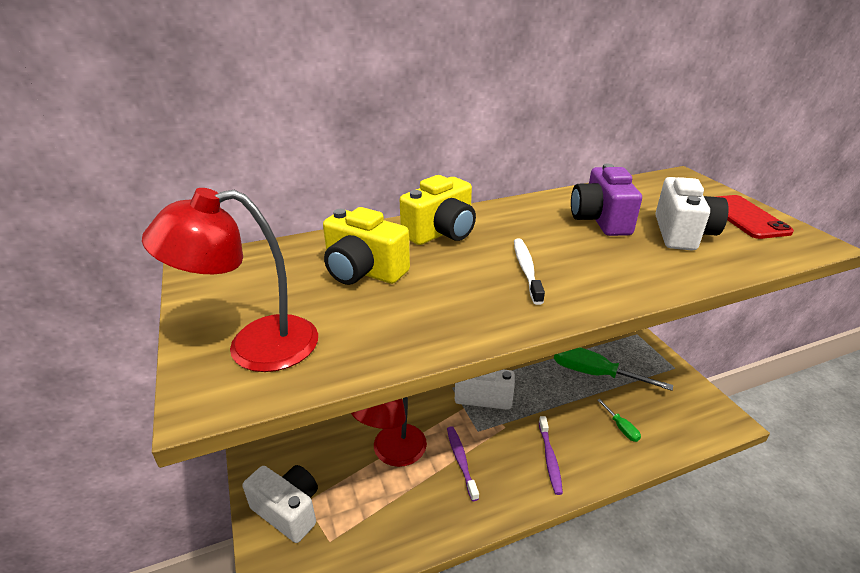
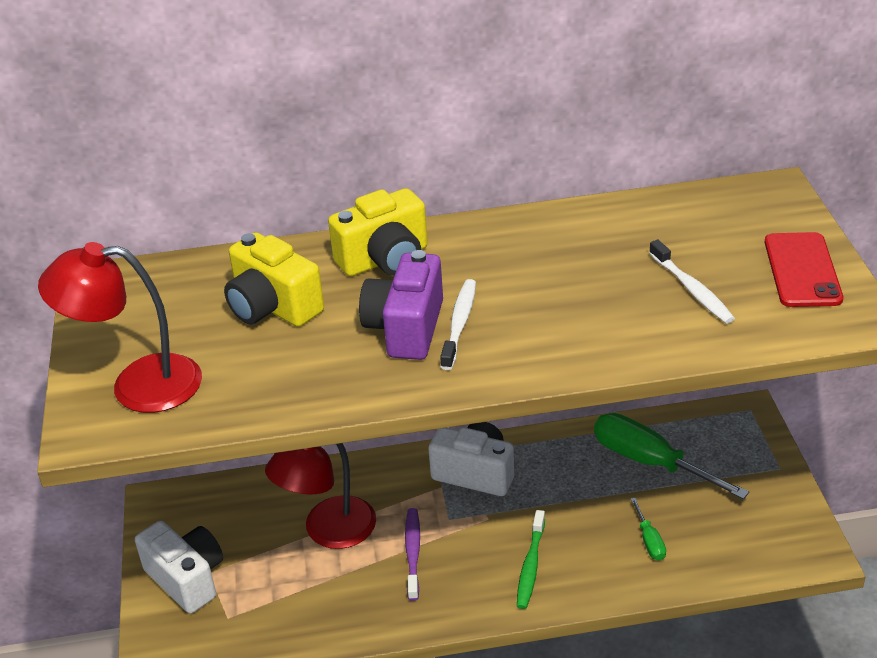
camera: 15 degrees right, 5 degrees up
purple toothbrush [539,416,563,495] -> green toothbrush [517,510,545,609]
purple camera [571,164,642,236] -> purple camera moved to [359,250,443,360]
white camera [655,177,729,250] -> white toothbrush [649,240,735,324]

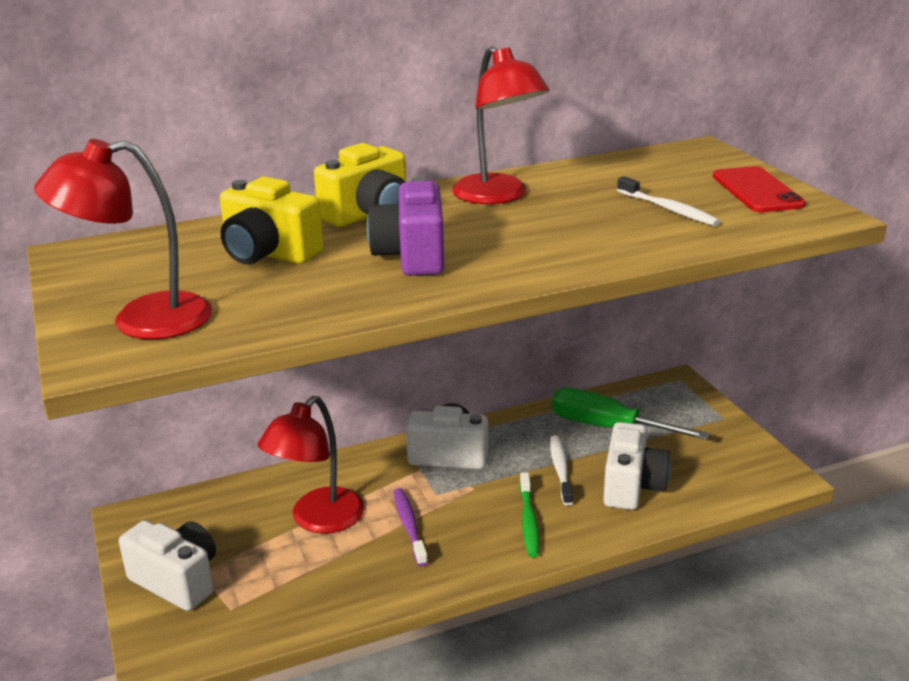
camera: 15 degrees left, 10 degrees down
white toothbrush [440,279,476,370] -> white toothbrush moved to [550,436,573,506]
green screwdriver [631,498,666,560] -> white camera [603,422,671,510]
none -> red lamp [452,46,549,204]

